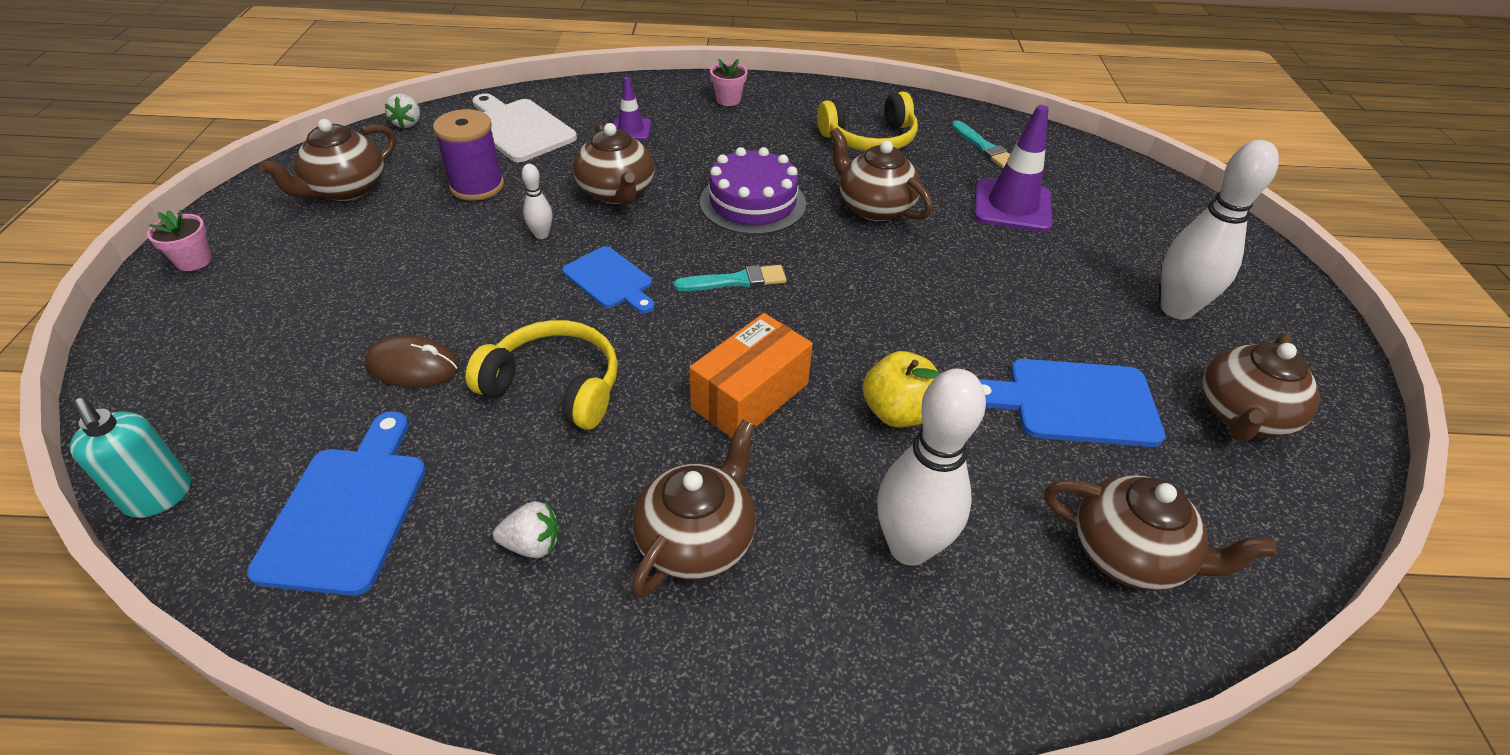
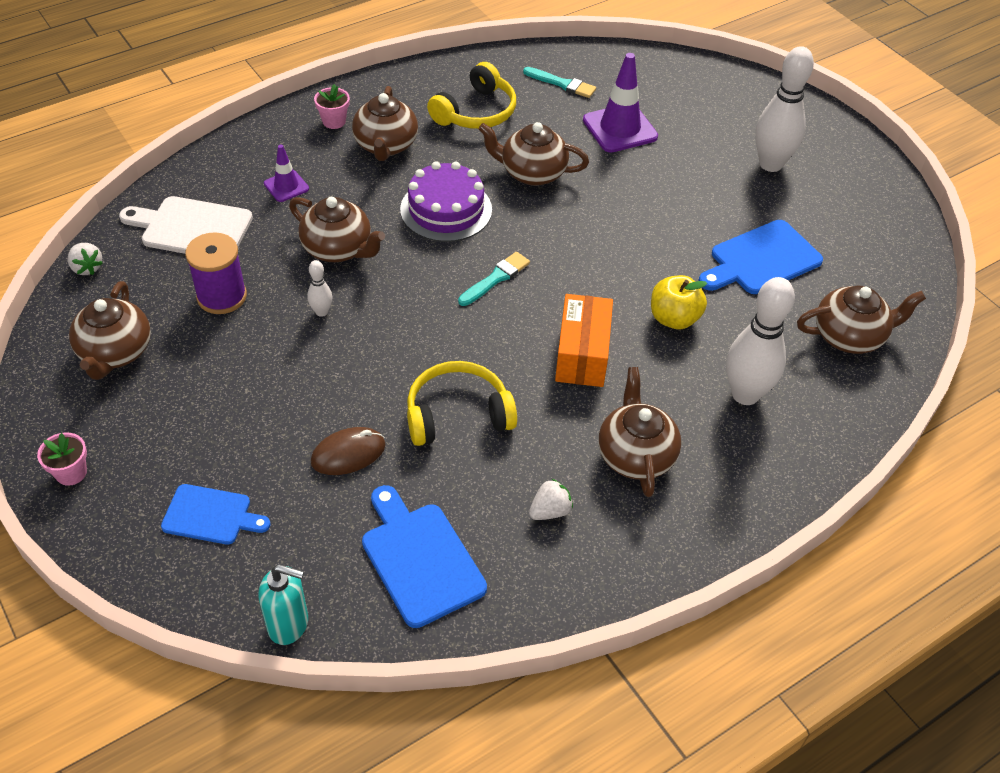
camera: 35 degrees left, 5 degrees up
blue cutting board [562,246,655,313] -> blue cutting board moved to [161,484,271,545]
brown teapot [1202,333,1320,441] -> brown teapot moved to [352,86,418,161]

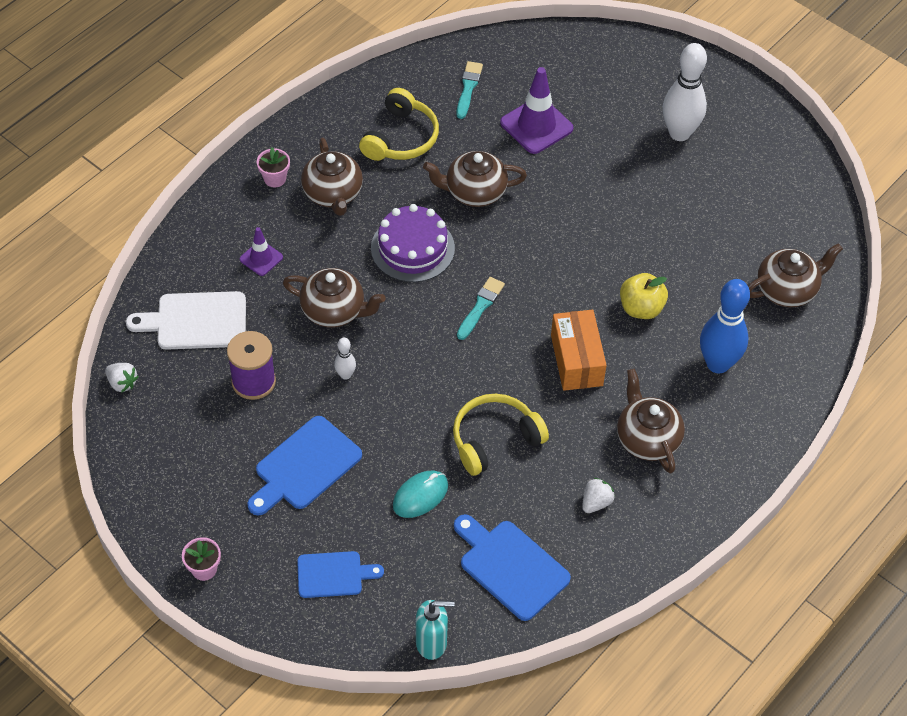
camera: 15 degrees left, 5 degrees up
brown teapot [69,281,151,380] -> none
brown mouse [311,427,386,475] -> turquoise mouse [393,471,448,518]
turquoise brush [523,67,596,98] -> turquoise brush turned 90 degrees counterclockwise [457,61,483,119]
blue cutting board [699,220,823,294] -> blue cutting board moved to [247,416,362,516]
white bowling pin [726,277,795,405] -> blue bowling pin [700,279,750,374]

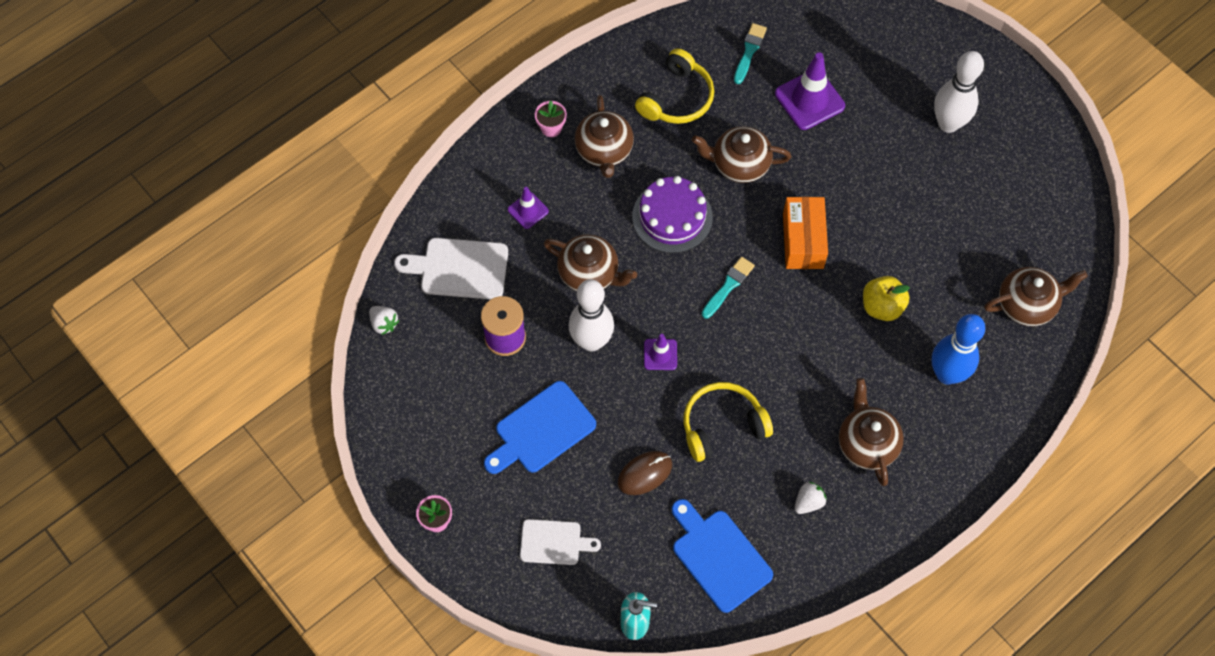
camera: 10 degrees right, 10 degrees up
blue cutting board [297,551,384,598] -> white cutting board [520,519,601,565]
white bowling pin [334,338,356,380] -> white bowling pin [569,279,614,352], size x2.19
turquoise mouse [393,471,448,518] -> brown mouse [618,451,672,495]
orange box [551,310,607,391] -> orange box moved to [783,197,828,269]
none -> purple traffic cone [644,334,677,370]

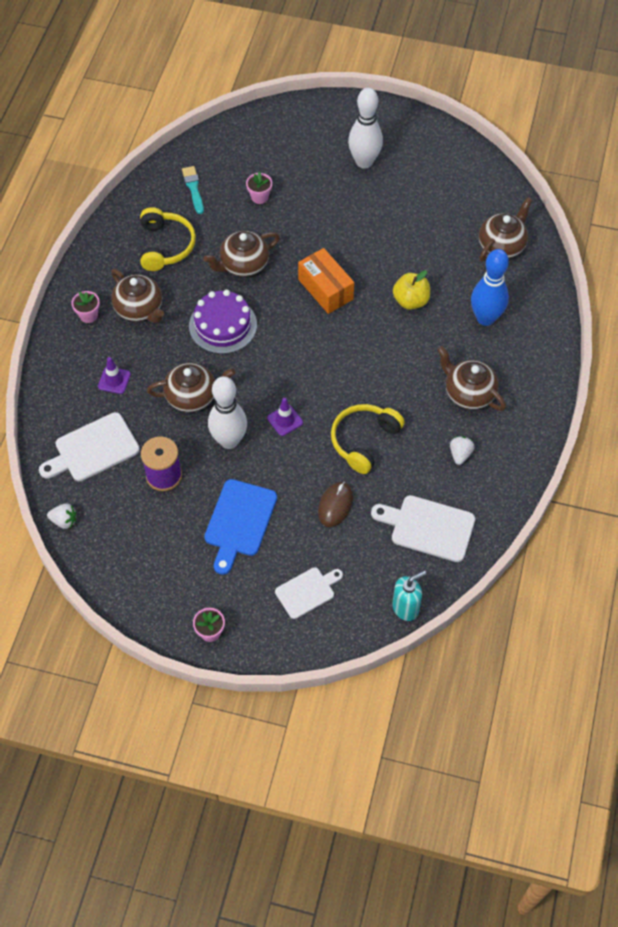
camera: 35 degrees left, 5 degrees down
blue cutting board [672,499,773,613] -> white cutting board [371,495,475,562]
turquoise brush [702,257,755,319] -> none
purple traffic cone [775,53,845,130] -> pink flower pot [246,172,272,204]

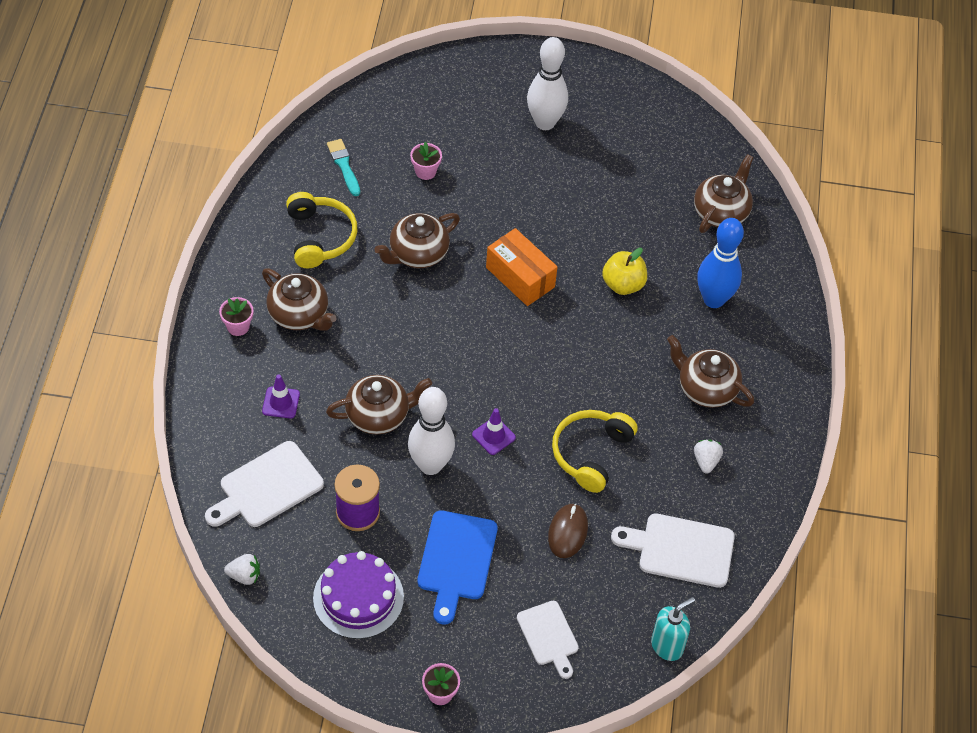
camera: 10 degrees left, 5 degrees down
purple cake [189,290,257,354] -> purple cake moved to [313,551,404,639]
white cutting board [275,567,343,619] -> white cutting board turned 105 degrees clockwise [517,601,579,679]

